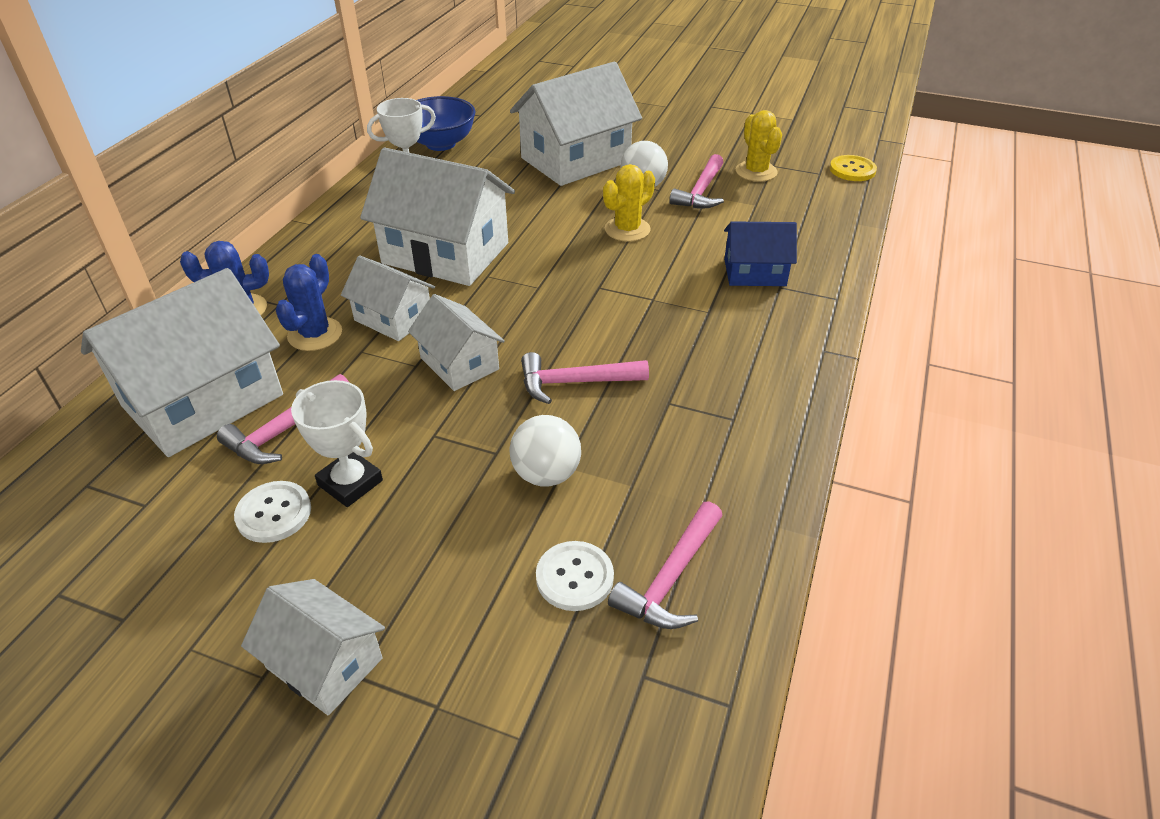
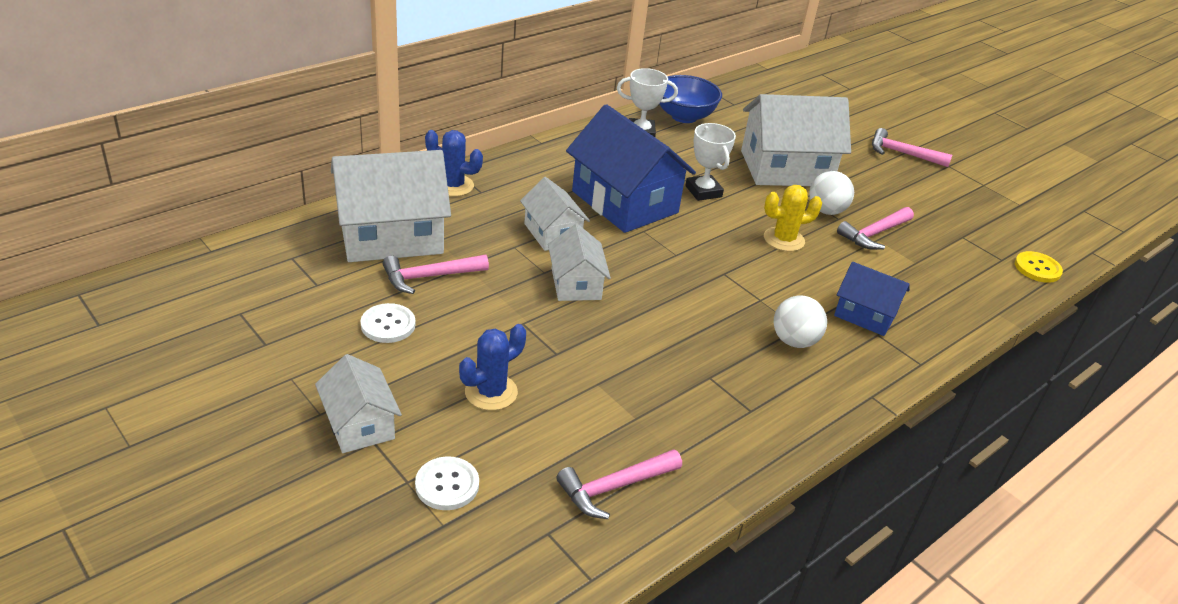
camera: 25 degrees right, 5 degrees down
blue cactus [275,254,342,351] -> blue cactus moved to [459,324,526,410]
white trophy [291,380,383,507] -> white trophy moved to [685,123,736,201]
white house [360,148,515,286] -> blue house [566,104,696,233]
white ball [509,415,581,487] -> white ball moved to [774,296,827,348]
pink hammer [521,352,649,404] -> pink hammer moved to [872,128,952,167]
white button [536,541,614,611] -> white button moved to [415,456,479,510]
yellow cactus [736,110,782,182] -> none

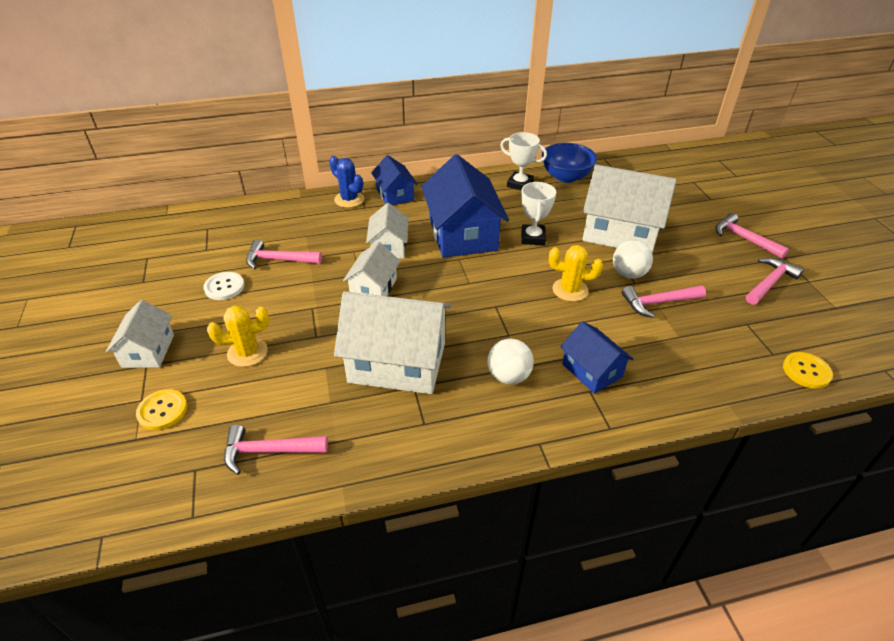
camera: 30 degrees right, 5 degrees up
white house [331,150,451,262] -> white house moved to [334,291,451,394]
white button [415,456,479,510] -> yellow button [136,389,187,430]
blue cactus [459,324,526,410] -> yellow cactus [207,306,269,367]
none -> blue house [371,155,418,206]
none -> pink hammer [746,258,804,305]

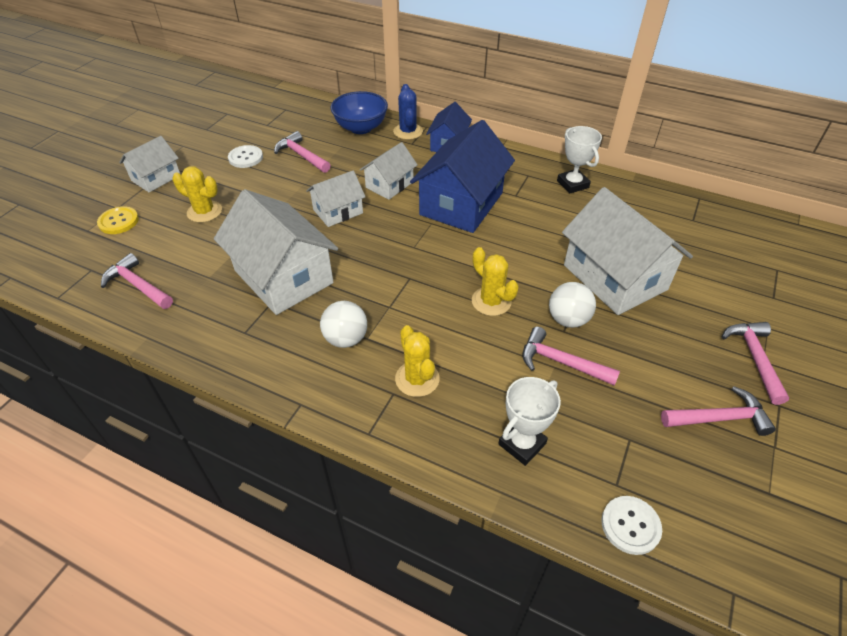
camera: 40 degrees right, 5 degrees up
white trophy [521,182,556,245] -> white trophy moved to [498,377,561,466]
blue bowl [542,143,597,183] -> blue bowl moved to [331,91,388,134]
blue house [560,321,634,394] -> yellow cactus [395,325,440,397]
yellow button [783,352,833,389] -> white button [601,496,662,555]

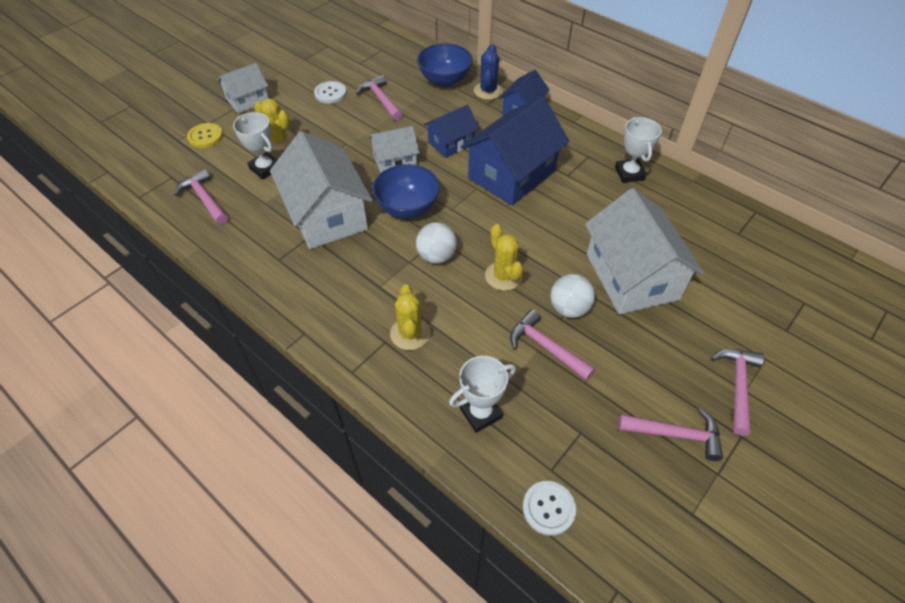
camera: 15 degrees right, 5 degrees up
white ball [320,301,367,348] -> white ball moved to [416,222,457,264]
white house [360,142,418,200] -> blue house [424,104,479,158]
none -> white trophy [233,112,277,180]
none -> blue bowl [372,164,440,218]

